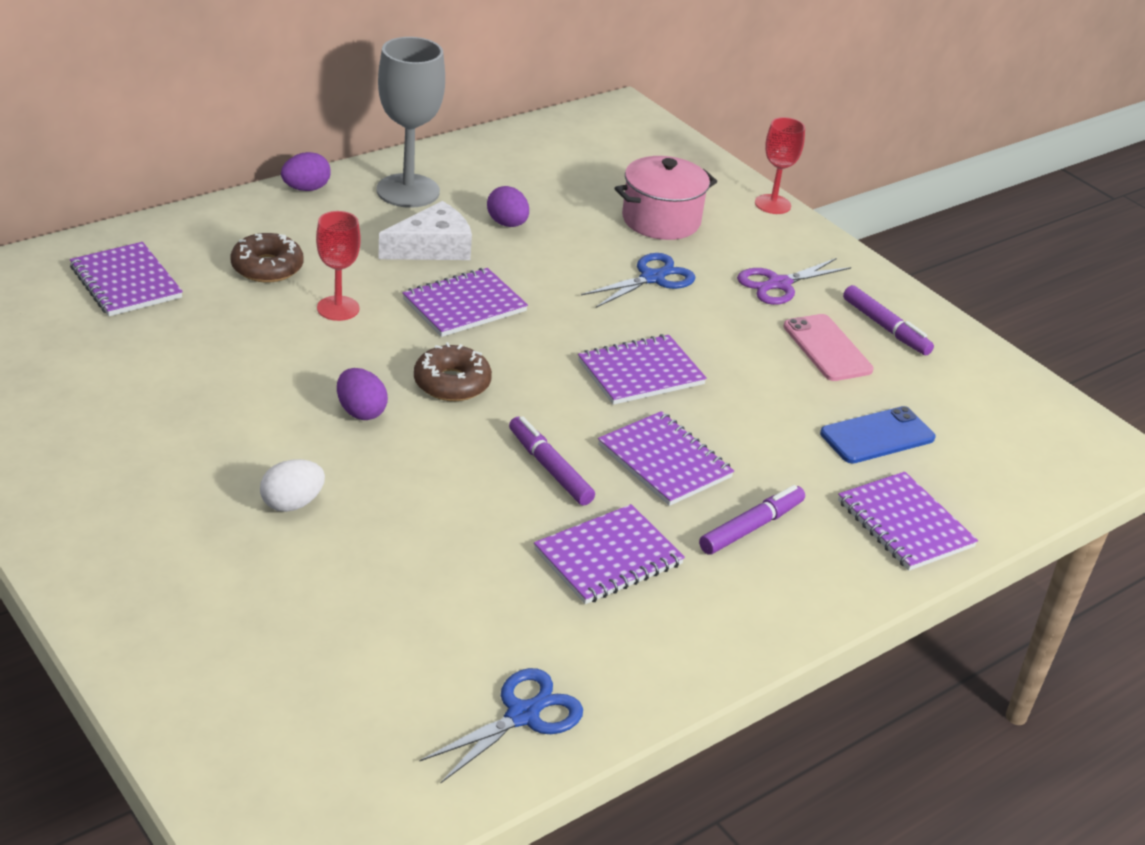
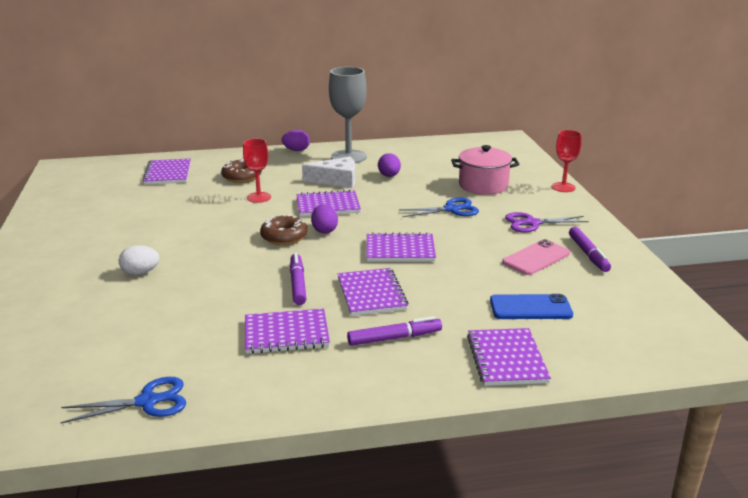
camera: 30 degrees right, 10 degrees down
purple egg [337,368,388,420] -> purple egg moved to [311,204,338,234]
pink phone [783,314,874,381] -> pink phone turned 45 degrees clockwise [502,239,570,275]

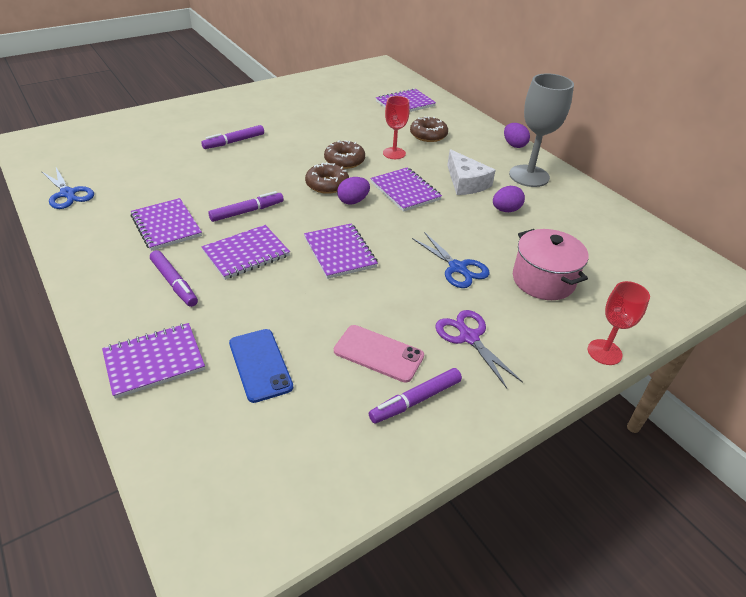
camera: 65 degrees right, 15 degrees up
white egg [119,245,160,275] -> purple marker [201,125,264,149]
none -> brown donut [324,140,365,169]

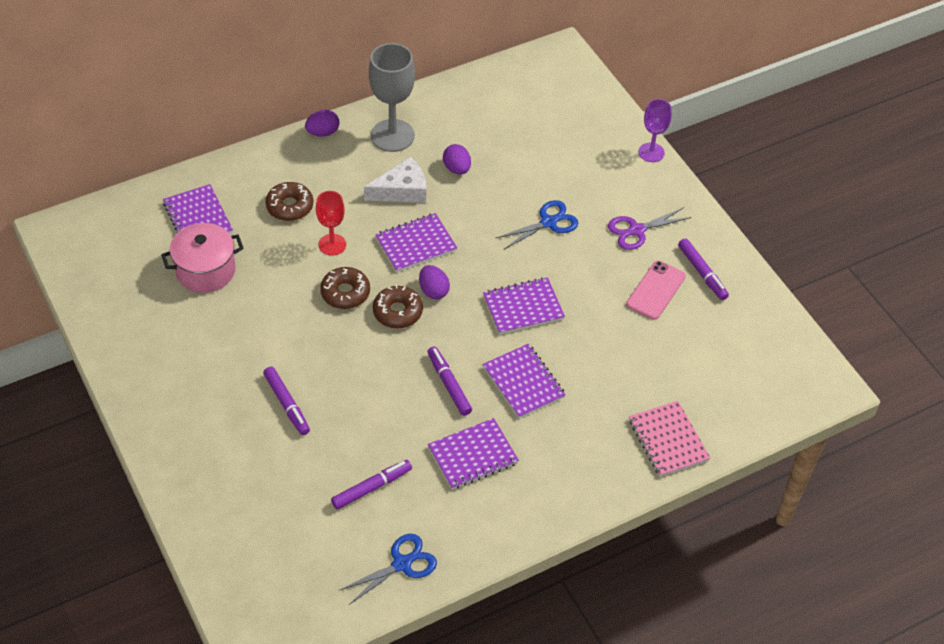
camera: 85 degrees left, 10 degrees up
purple notebook [102,323,205,399] -> pink notebook [629,401,710,477]
purple marker [150,250,198,307] -> purple marker moved to [331,460,412,509]
blue phone [229,329,293,403] -> none
pink pot [513,229,589,300] -> pink pot moved to [161,223,244,293]
red goblet [588,281,650,365] -> purple goblet [638,99,672,162]

